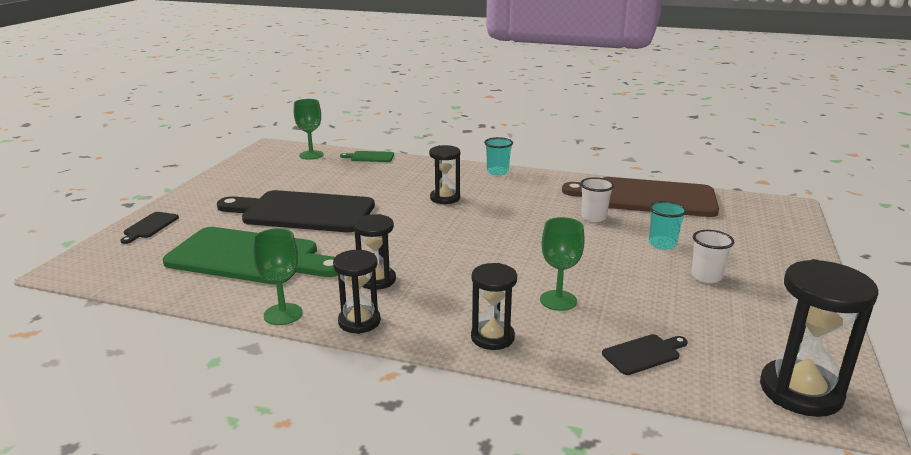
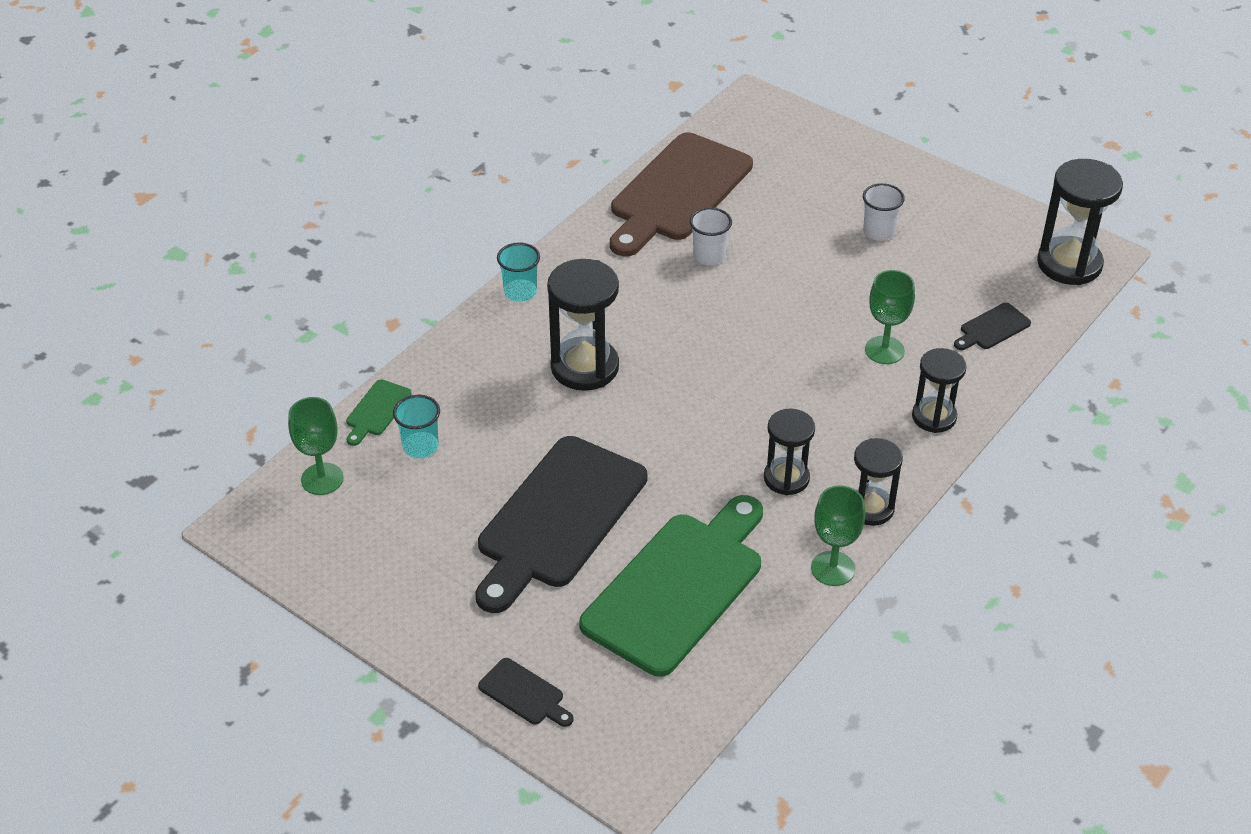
camera: 70 degrees left, 20 degrees up
black hourglass [429,145,460,204] -> black hourglass [547,259,619,391], size x1.57
black cutting board [602,334,688,375] -> black cutting board turned 120 degrees counterclockwise [954,303,1031,350]
turquoise cup [649,201,687,250] -> turquoise cup moved to [393,395,440,458]

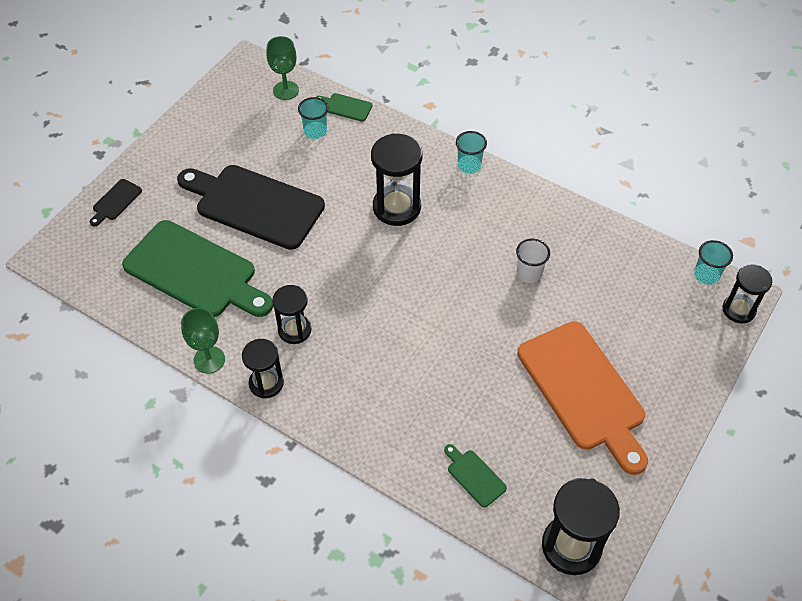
camera: 85 degrees right, 10 degrees up
brown cutting board [610,132,753,256] -> none
white cup [863,183,905,241] -> orange cutting board [518,321,648,475]
green goblet [865,270,915,364] -> none
black hourglass [912,348,966,433] -> black hourglass moved to [723,264,772,323]
black cutting board [954,303,1031,350] -> green cutting board [444,444,507,507]
none -> turquoise cup [694,240,733,285]

